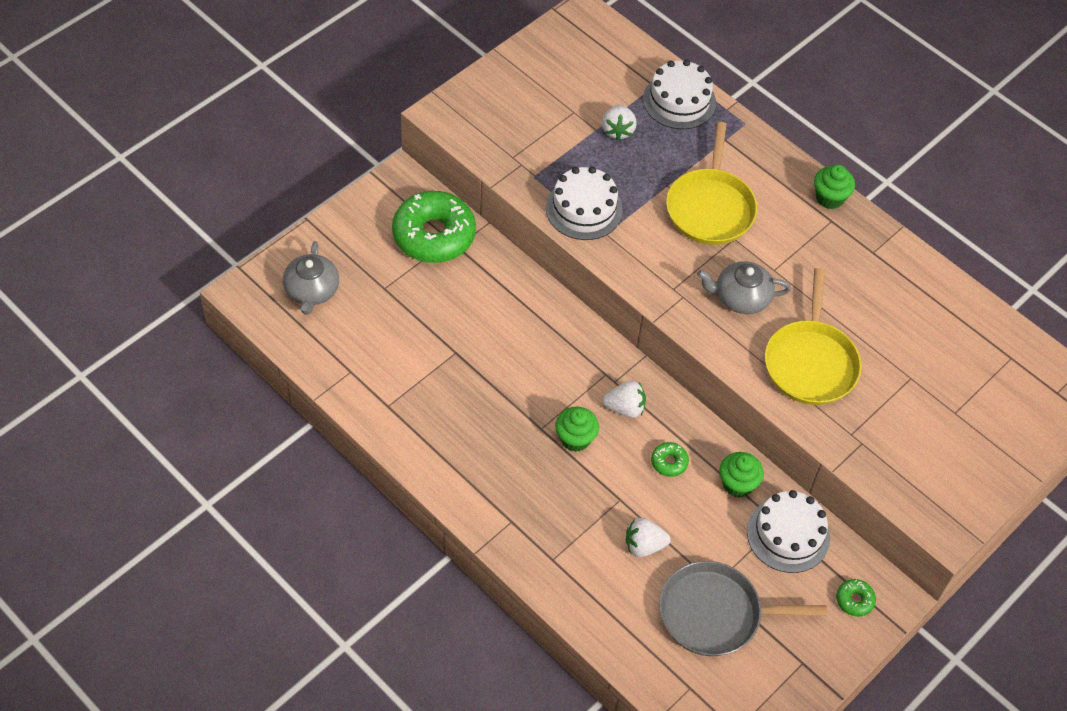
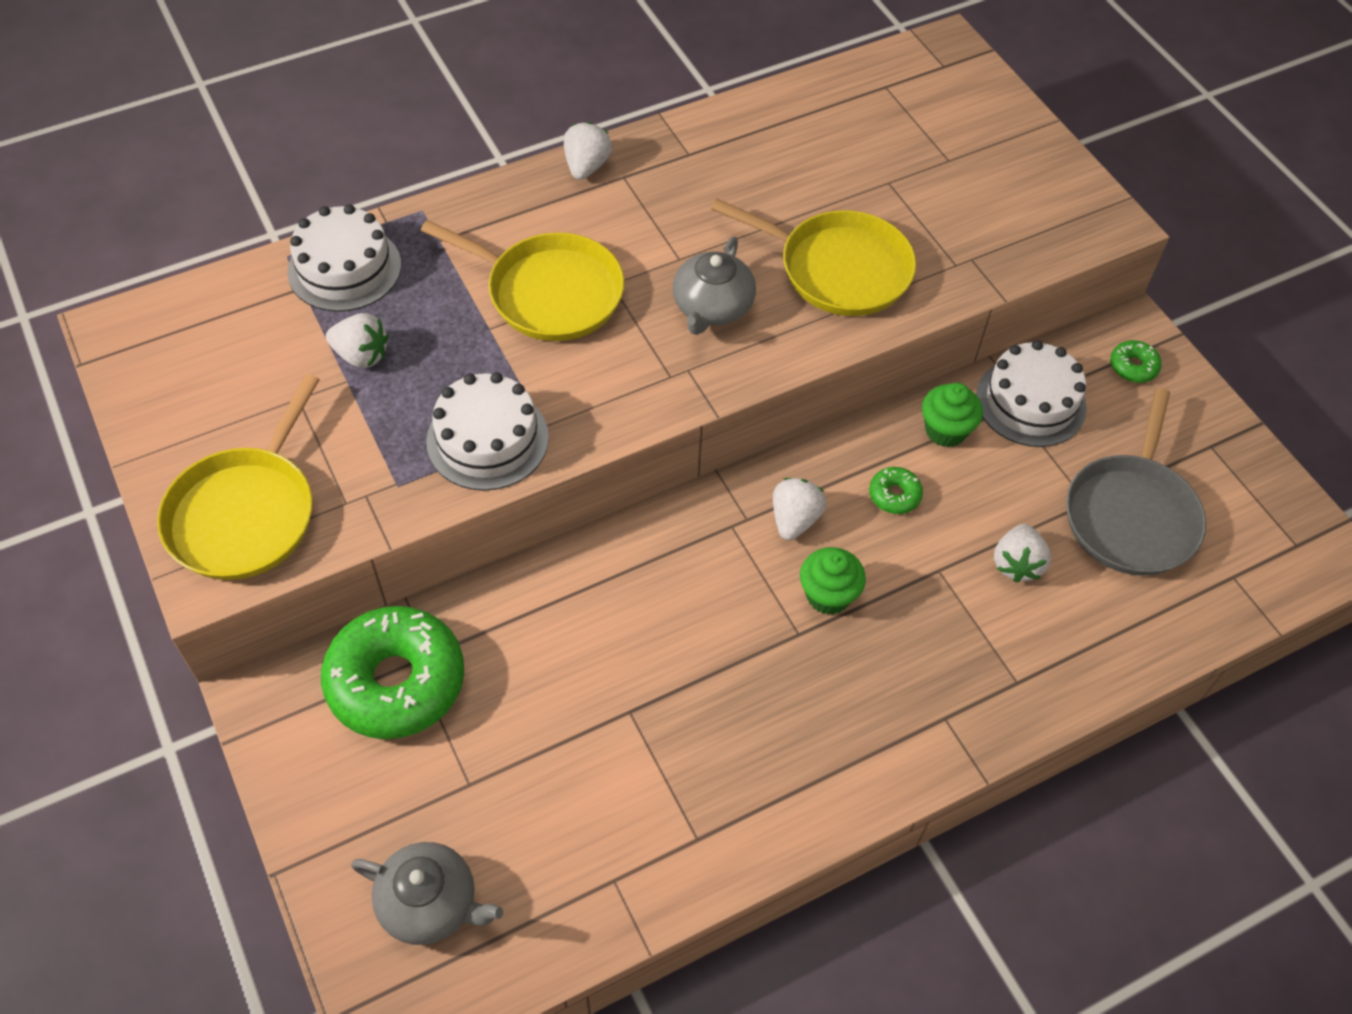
camera: 70 degrees left, 0 degrees up
green cupcake [814,164,855,209] -> white strawberry [564,122,612,180]
none -> yellow pan [157,374,320,580]

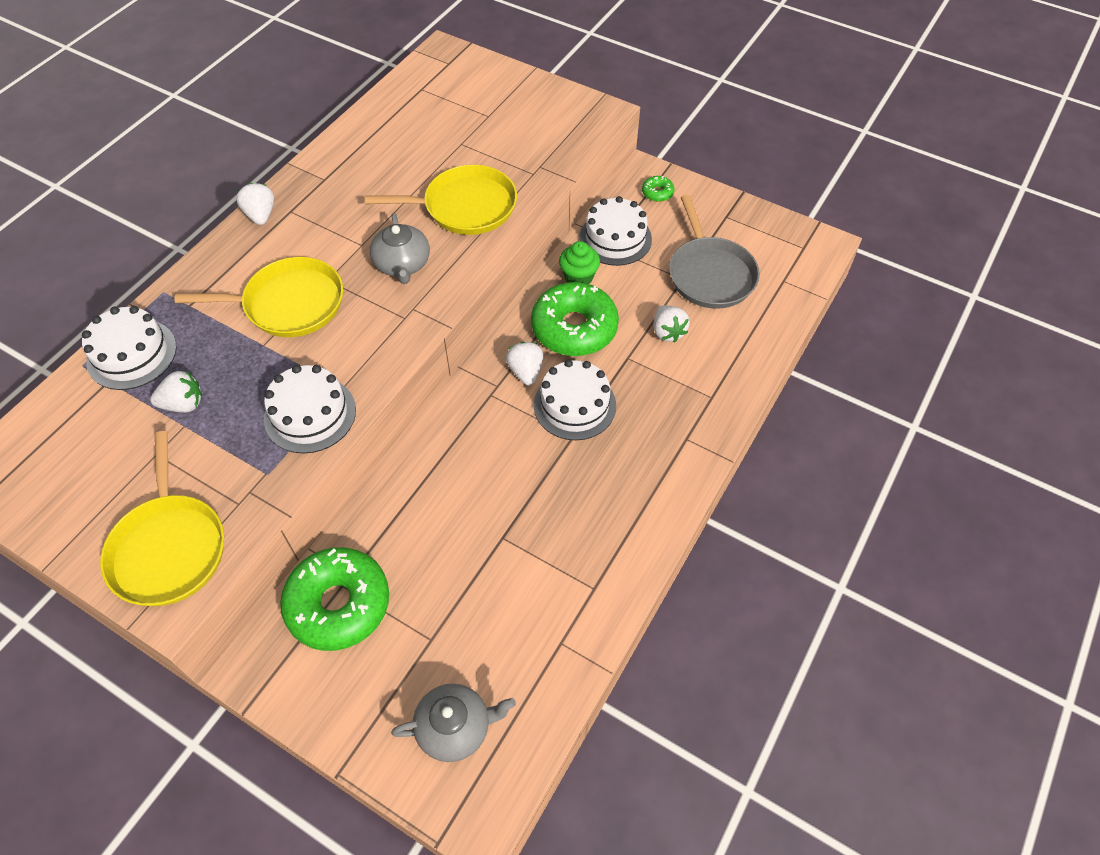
camera: 30 degrees left, 0 degrees up
green cupcake [800,547,866,615] -> white cake [534,360,616,440]
green donut [869,467,923,514] -> green donut [531,282,619,356], size x2.40

